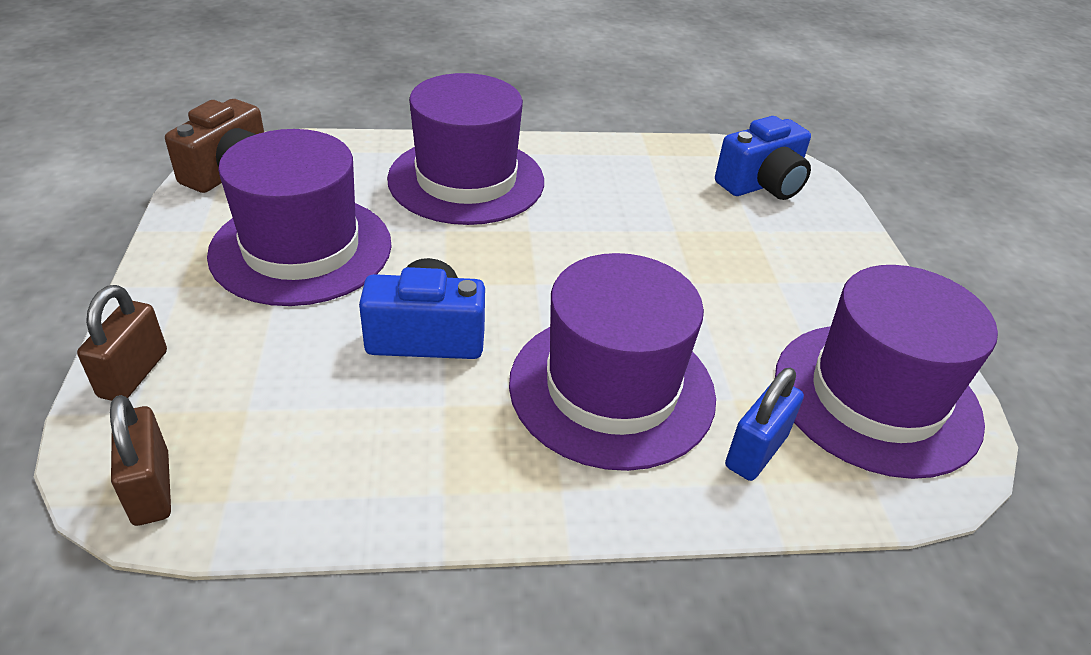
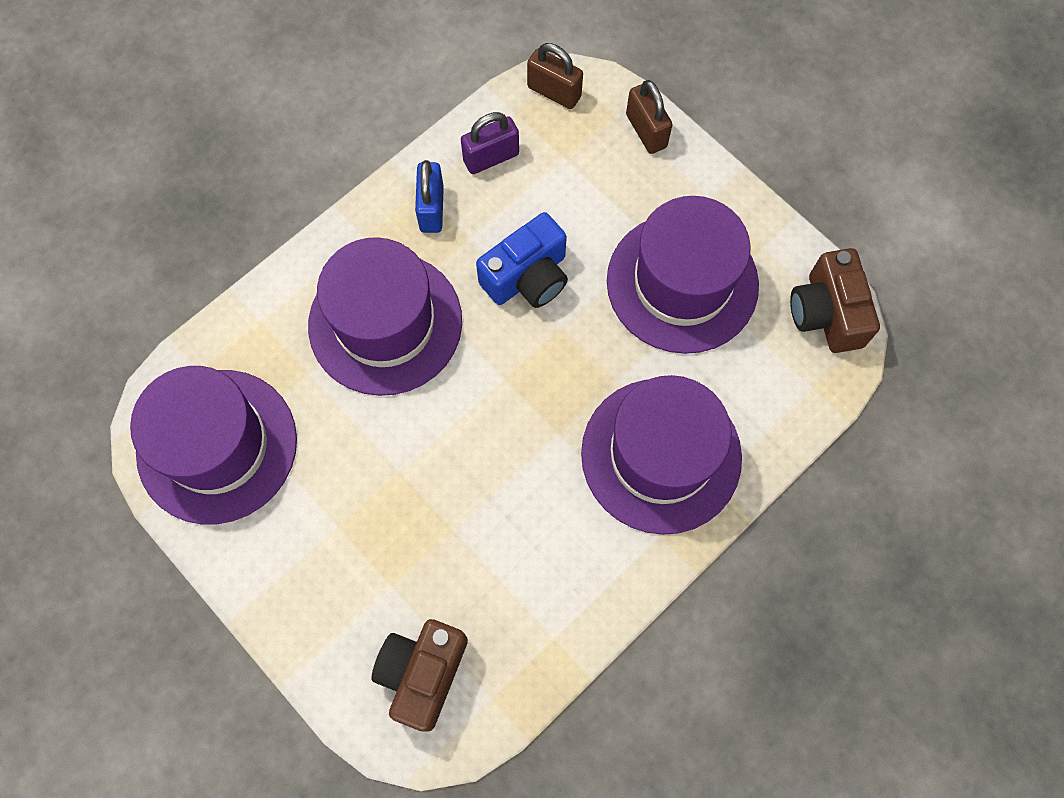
camera: 145 degrees right, 30 degrees up
blue camera [715,116,811,200] -> brown camera [372,619,468,732]
blue padlock [725,368,804,481] -> blue padlock moved to [415,160,444,233]
none -> purple padlock [461,112,519,174]

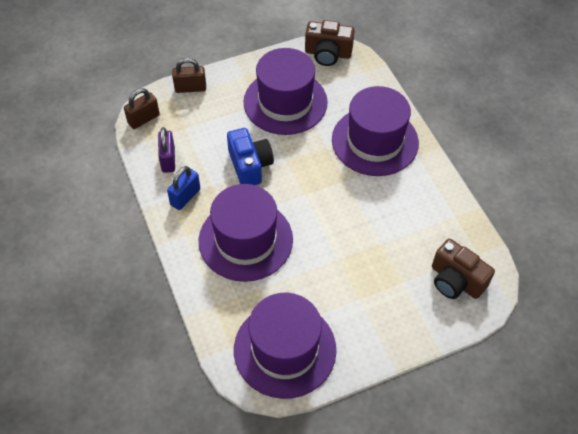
camera: 70 degrees left, 15 degrees down
blue padlock [415,160,444,233] -> blue padlock turned 75 degrees counterclockwise [167,166,200,210]

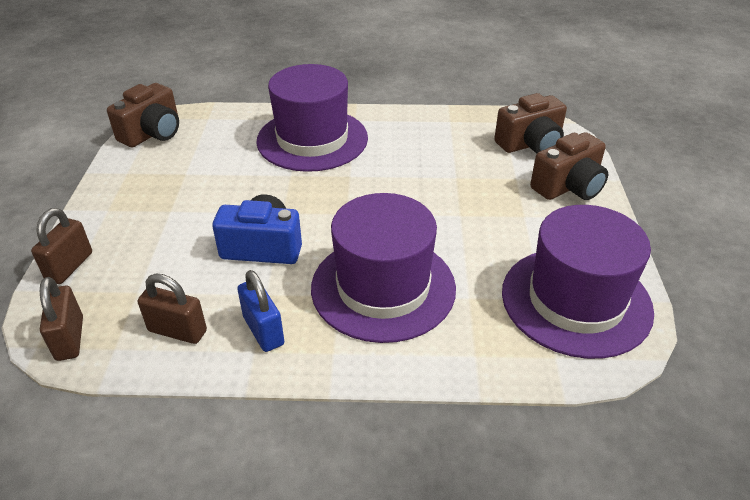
camera: 65 degrees left, 15 degrees down
purple padlock [158,127,175,173] -> brown padlock [138,274,207,344]
purple hat [243,48,328,135] -> none
none -> brown camera [530,132,608,200]

